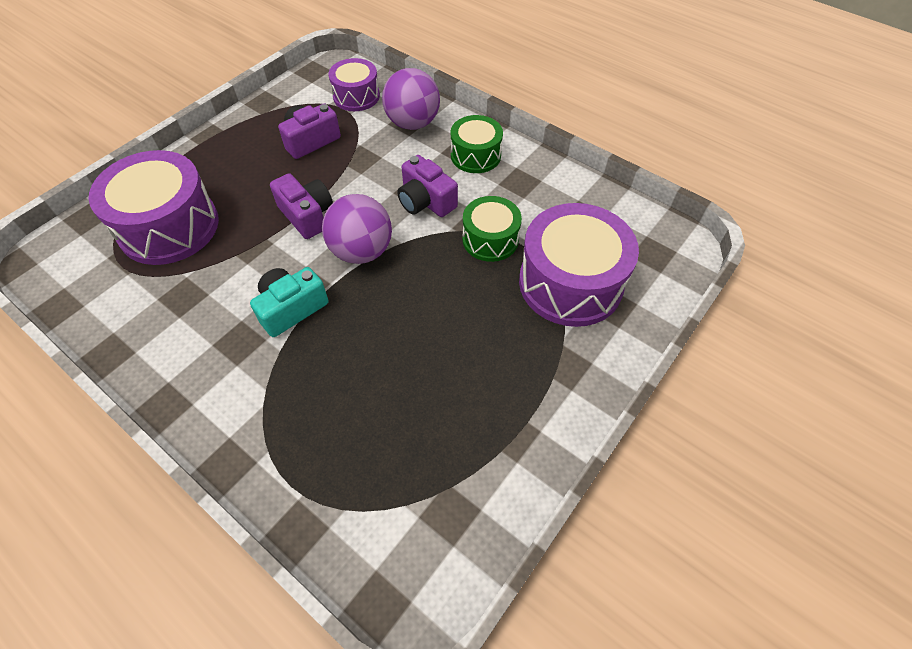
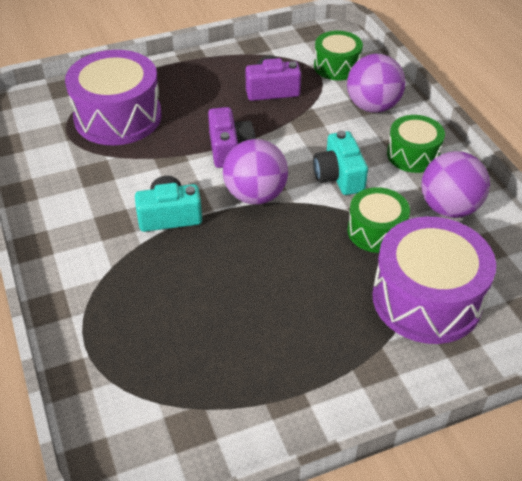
camera: 30 degrees right, 10 degrees down
purple drum [328,58,380,111] -> green drum [314,31,363,80]
purple camera [397,155,458,217] -> turquoise camera [313,130,368,195]
none -> purple ball [421,151,490,218]

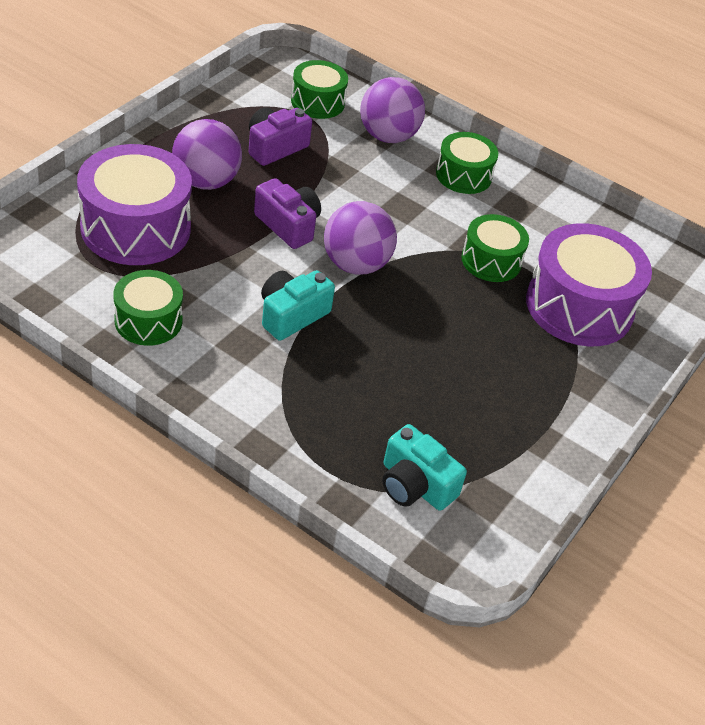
camera: 40 degrees left, 0 degrees up
turquoise camera [313,130,368,195] -> turquoise camera moved to [382,424,467,511]
purple ball [421,151,490,218] -> purple ball moved to [172,119,242,190]
none -> green drum [113,270,183,346]

